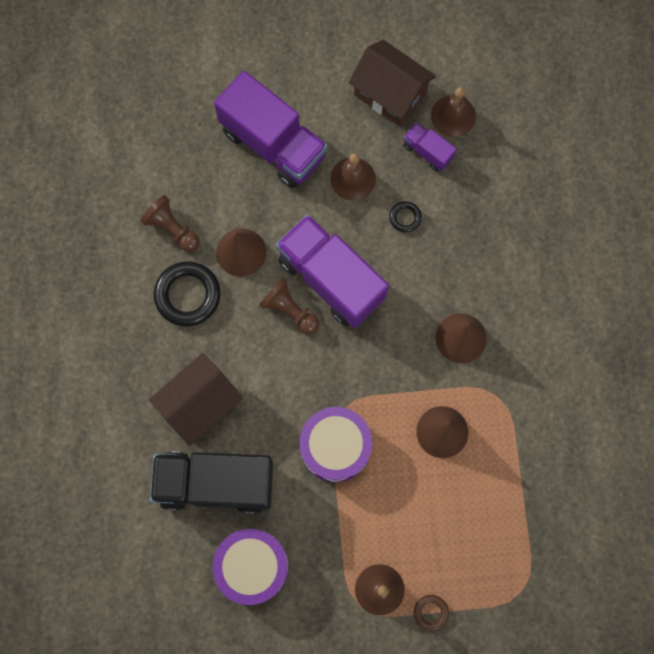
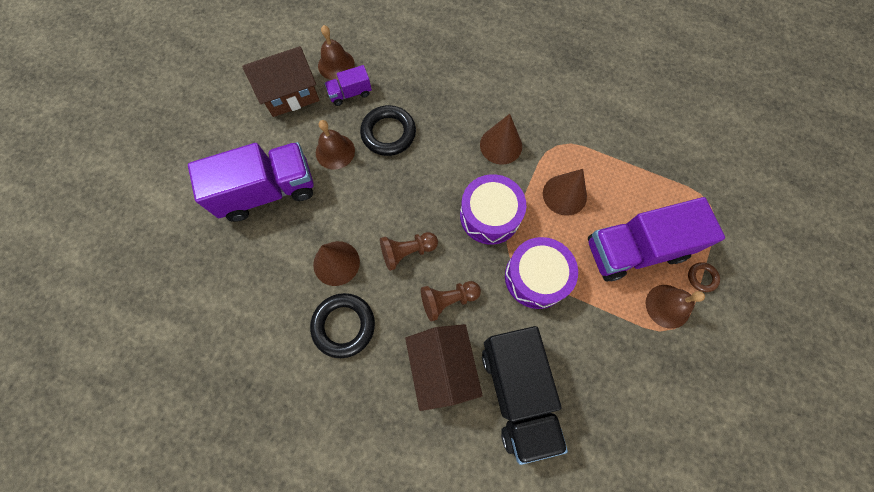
camera: 60 degrees left, 5 degrees down
brown pawn [140,195,200,252] -> brown pawn moved to [421,281,481,322]
black truck [150,452,273,514] -> black truck turned 45 degrees counterclockwise [482,326,568,465]
purple drum [212,529,289,605] -> purple drum moved to [460,174,526,245]
purple truck [276,215,389,328] -> purple truck moved to [588,197,725,281]
black ring [389,201,422,233] -> black ring [360,105,416,156], size x2.02

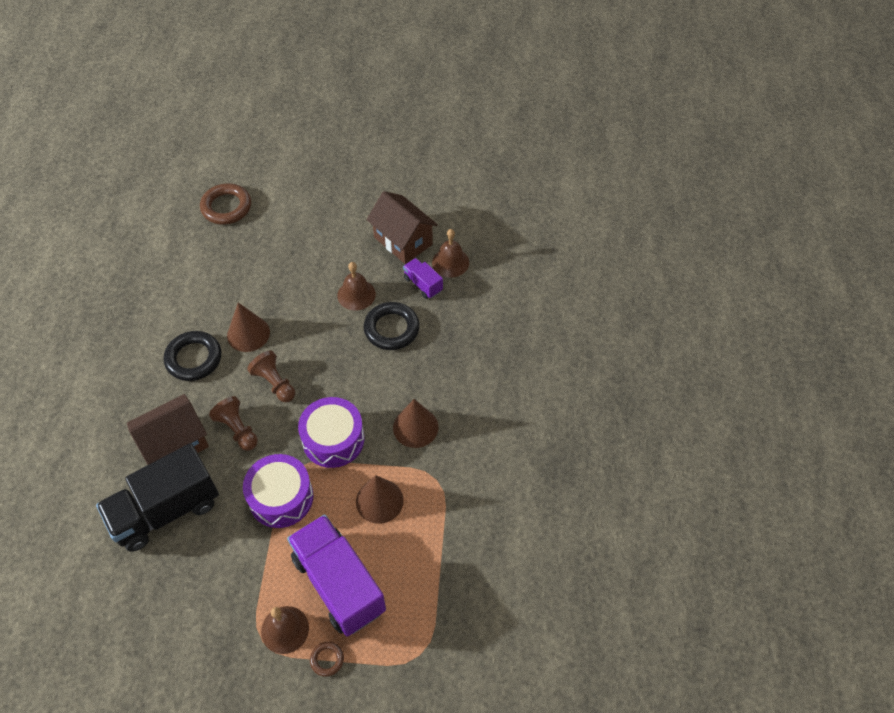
camera: 70 degrees right, 15 degrees down
purple truck [188,142,313,222] -> none
none -> brown ring [200,183,251,225]

